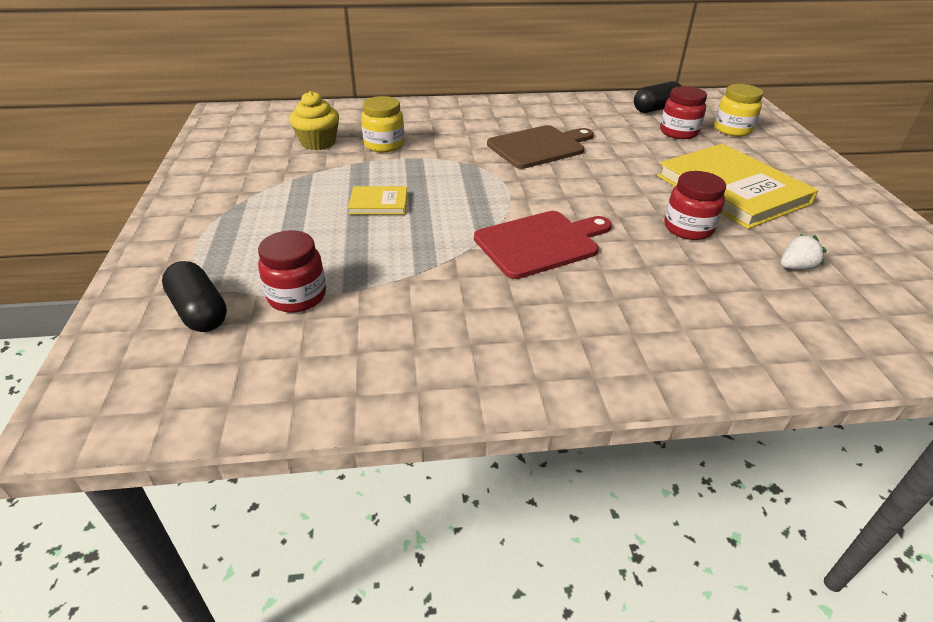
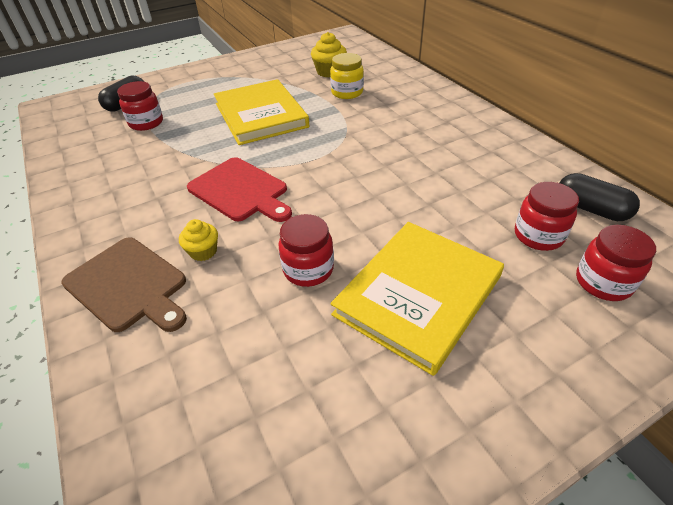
camera: 70 degrees right, 5 degrees up
yellow book [348,186,407,215] -> yellow book [214,79,309,145], size x2.24
brown cutting board [487,125,594,169] -> brown cutting board moved to [61,238,187,332]
yellow jar [714,84,763,136] -> red jar [576,225,656,301]
white strawberry [781,234,827,270] -> none
none -> yellow cupcake [179,219,218,261]

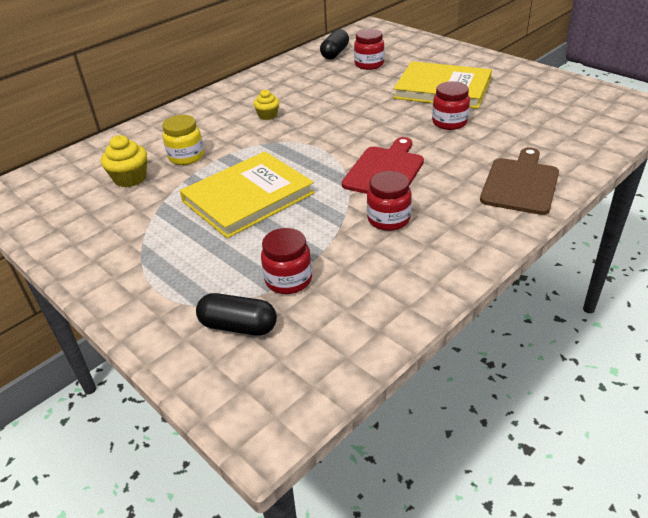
camera: 105 degrees left, 5 degrees down
yellow cupcake [179,219,218,261] -> yellow cupcake moved to [254,90,279,120]
red jar [576,225,656,301] -> red jar moved to [367,171,412,231]

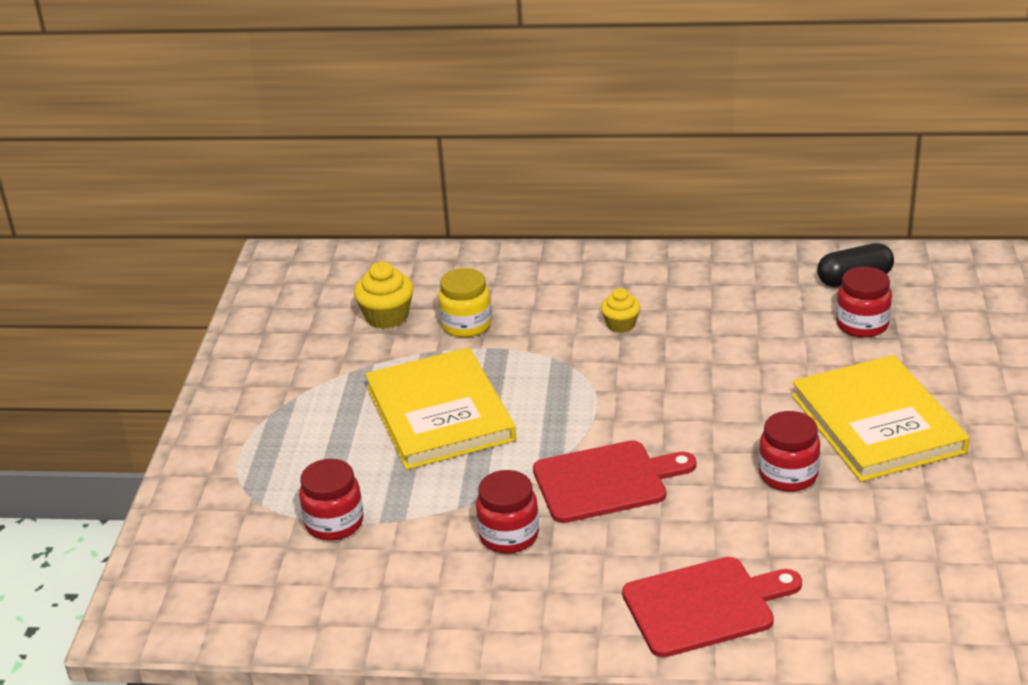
camera: 50 degrees right, 5 degrees down
yellow book [180,151,314,238] -> yellow book turned 60 degrees clockwise [365,347,516,470]
black capsule [196,293,277,336] -> none
brown cutting board [480,147,559,215] -> red cutting board [622,557,802,657]

